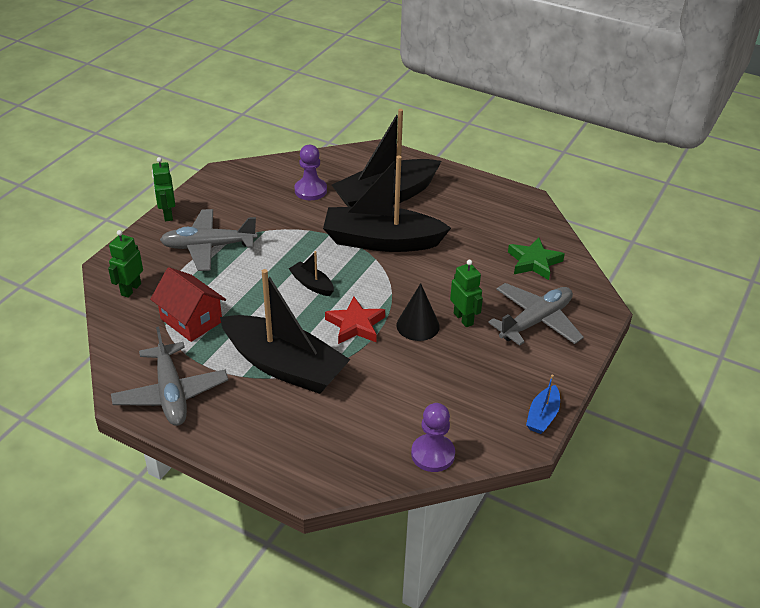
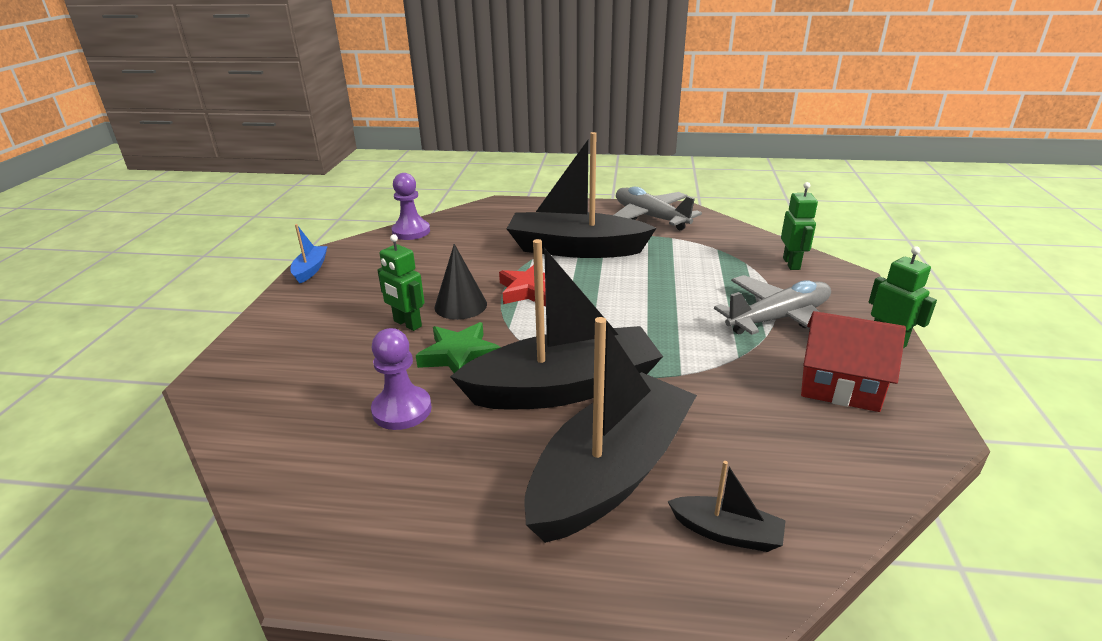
camera: 160 degrees right, 10 degrees down
red house [150,267,226,342] -> red house moved to [801,311,906,412]
black boat [289,251,334,296] -> black boat moved to [667,461,786,552]
purple pawn [294,145,327,200] -> purple pawn moved to [371,328,432,430]
grey plane [488,283,584,346] -> none
green star [508,238,565,280] -> green star moved to [416,322,501,373]

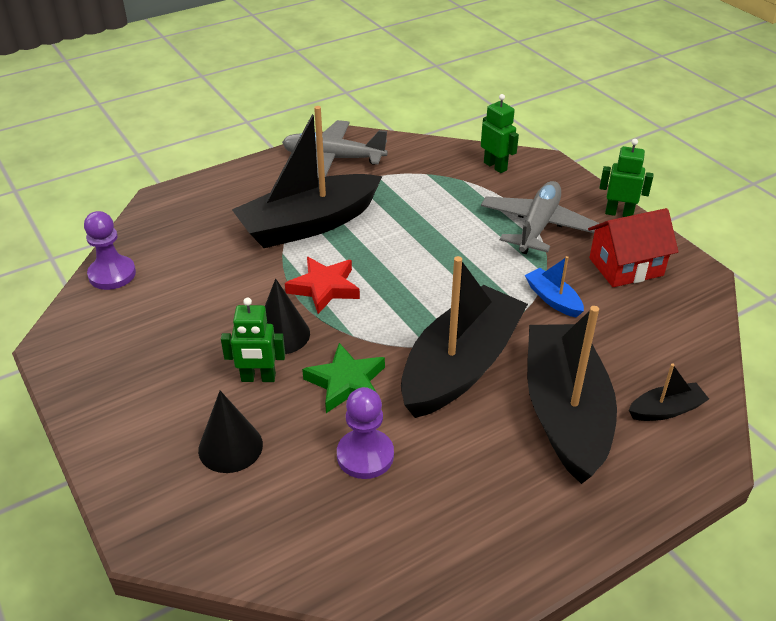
camera: 40 degrees left, 10 degrees up
blue boat [291,224,328,284] -> blue boat moved to [525,256,584,318]
none -> black cone [198,391,263,473]

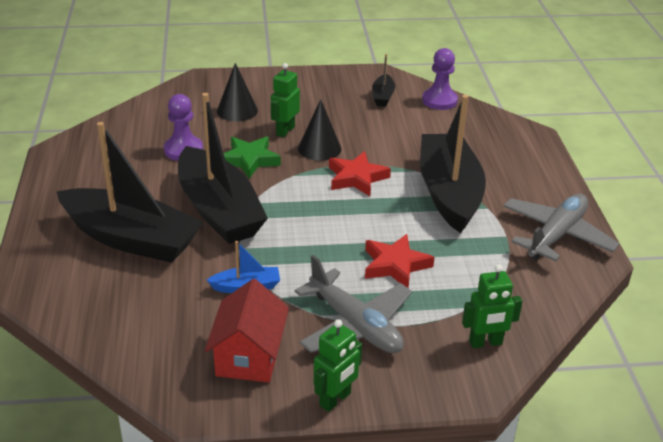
camera: 115 degrees right, 5 degrees down
black boat [629,363,709,421] -> black boat moved to [372,54,395,106]
none -> red star [365,234,435,288]

